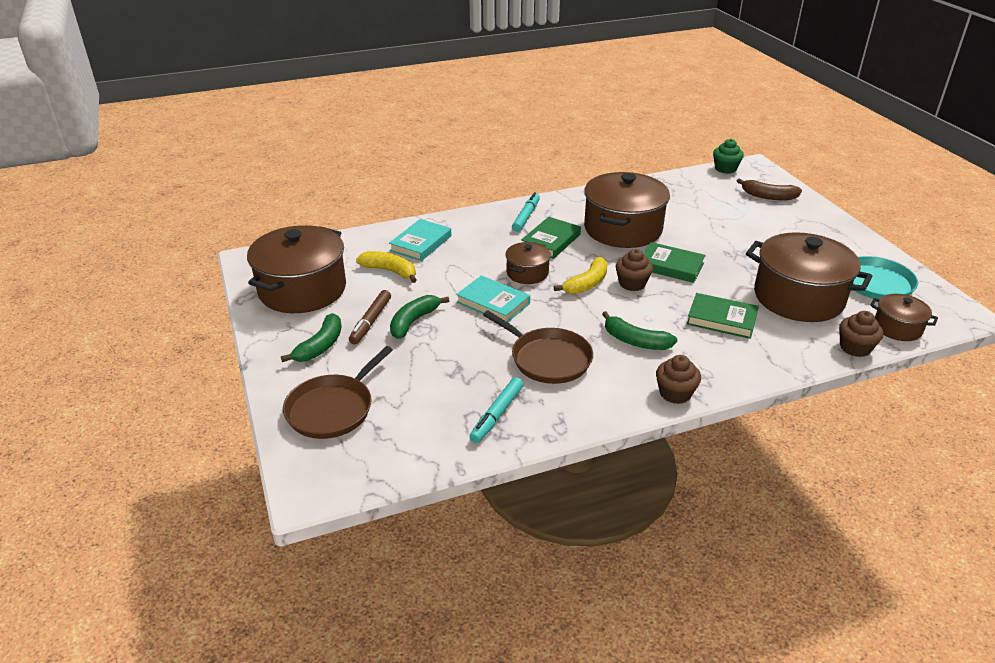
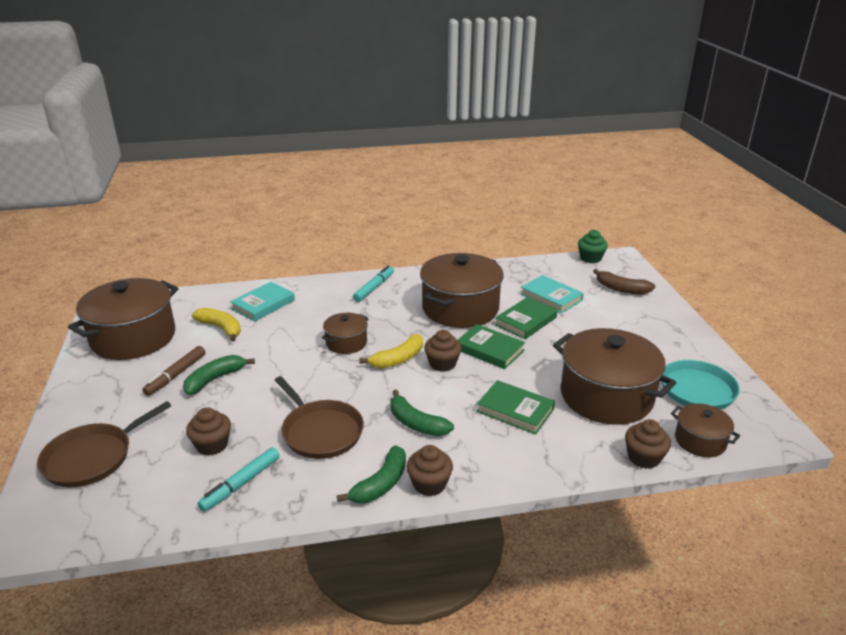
camera: 10 degrees right, 5 degrees down
green banana [281,313,342,362] -> green banana moved to [337,445,406,503]
turquoise book [456,275,530,322] -> turquoise book moved to [520,275,584,314]
green book [521,217,581,259] -> green book moved to [495,297,558,339]
none -> brown cupcake [186,407,231,456]

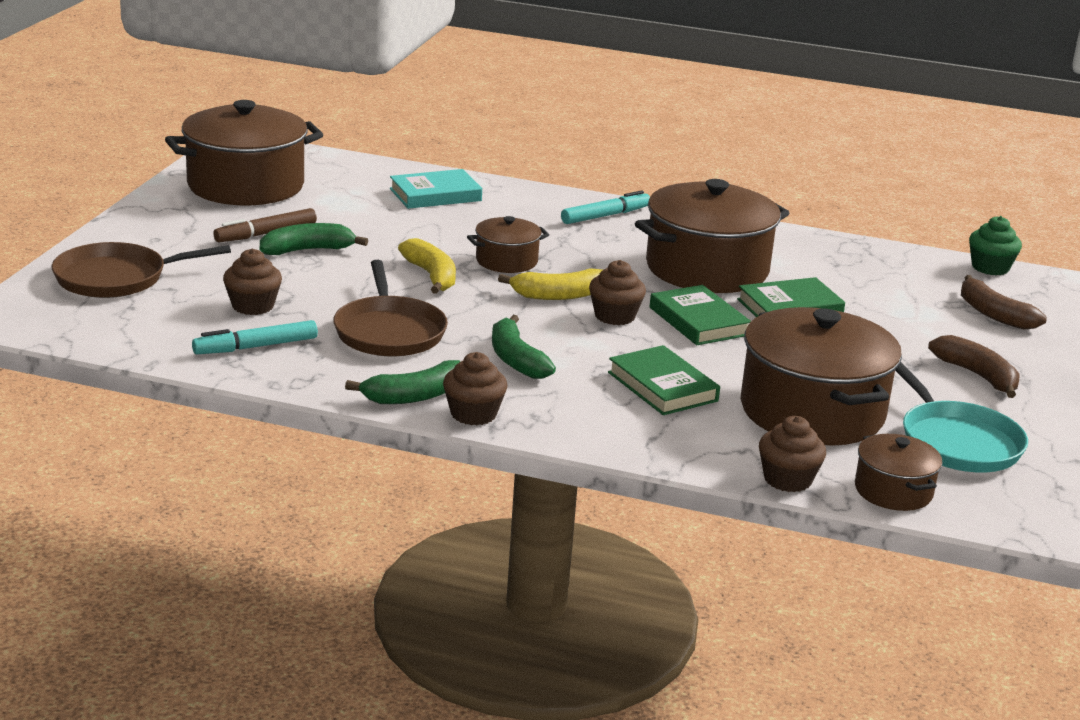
camera: 25 degrees right, 5 degrees down
yellow banana [192,308,241,342] -> yellow banana moved to [398,238,456,294]
turquoise book [520,275,584,314] -> none
none -> brown banana [928,335,1019,398]

